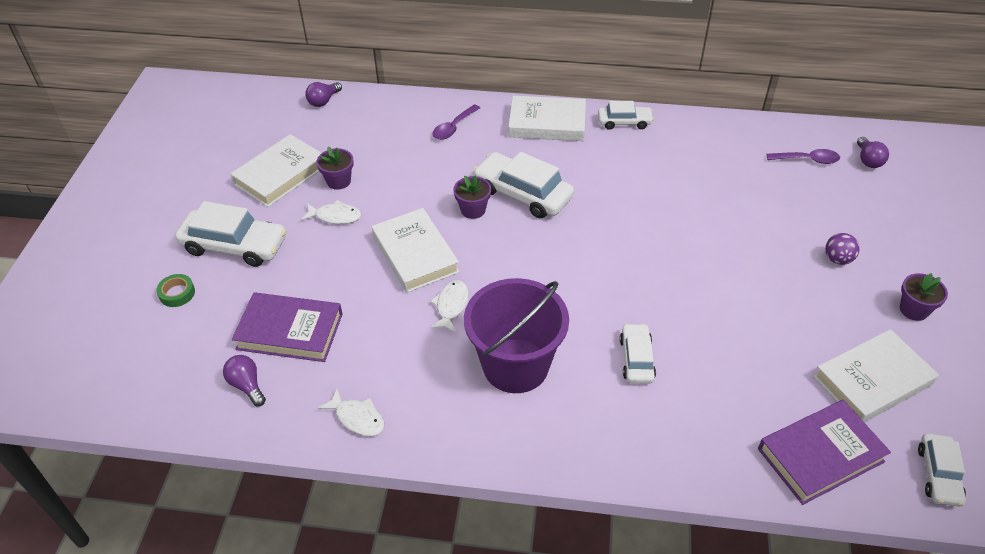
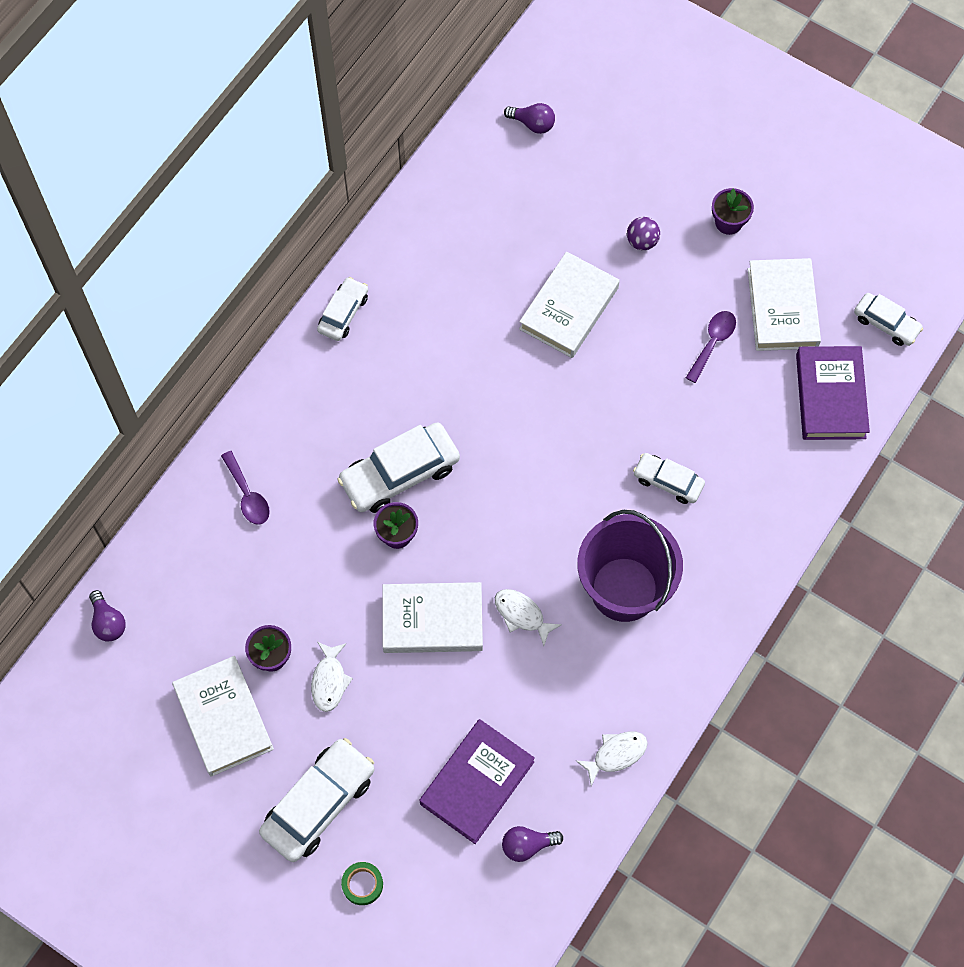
camera: 65 degrees left, 20 degrees up
white fish [301,200,361,224] -> white fish turned 150 degrees clockwise [311,642,353,712]
white book [508,96,586,141] -> white book moved to [519,251,619,358]
purple spoon [767,149,840,164] -> purple spoon moved to [686,311,736,383]

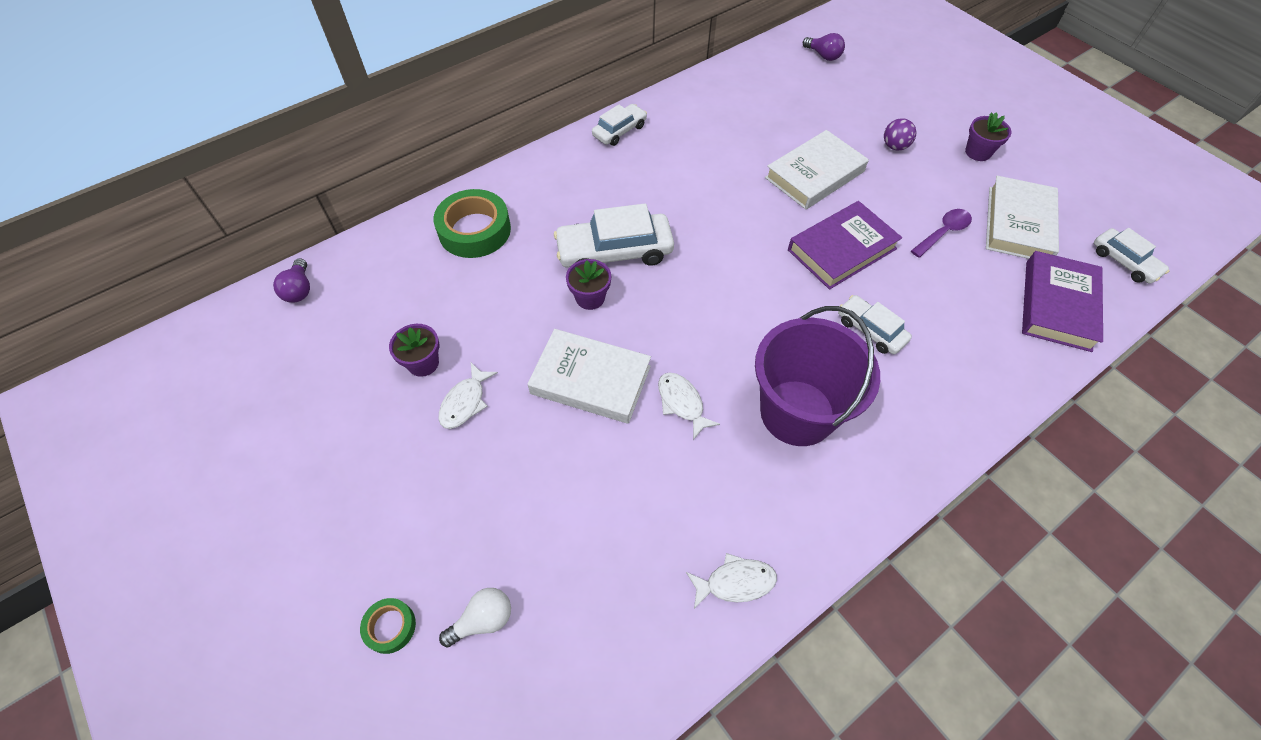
camera: 20 degrees right, 10 degrees down
white book [172,656,274,777] -> none
purple spoon [221,451,270,525] -> green tape [434,189,511,258]
white car [259,738,374,862] -> none
purple book [419,719,535,844] -> purple book moved to [788,201,902,290]
purple light bulb [502,826,563,862] -> none
none -> white light bulb [439,588,511,647]

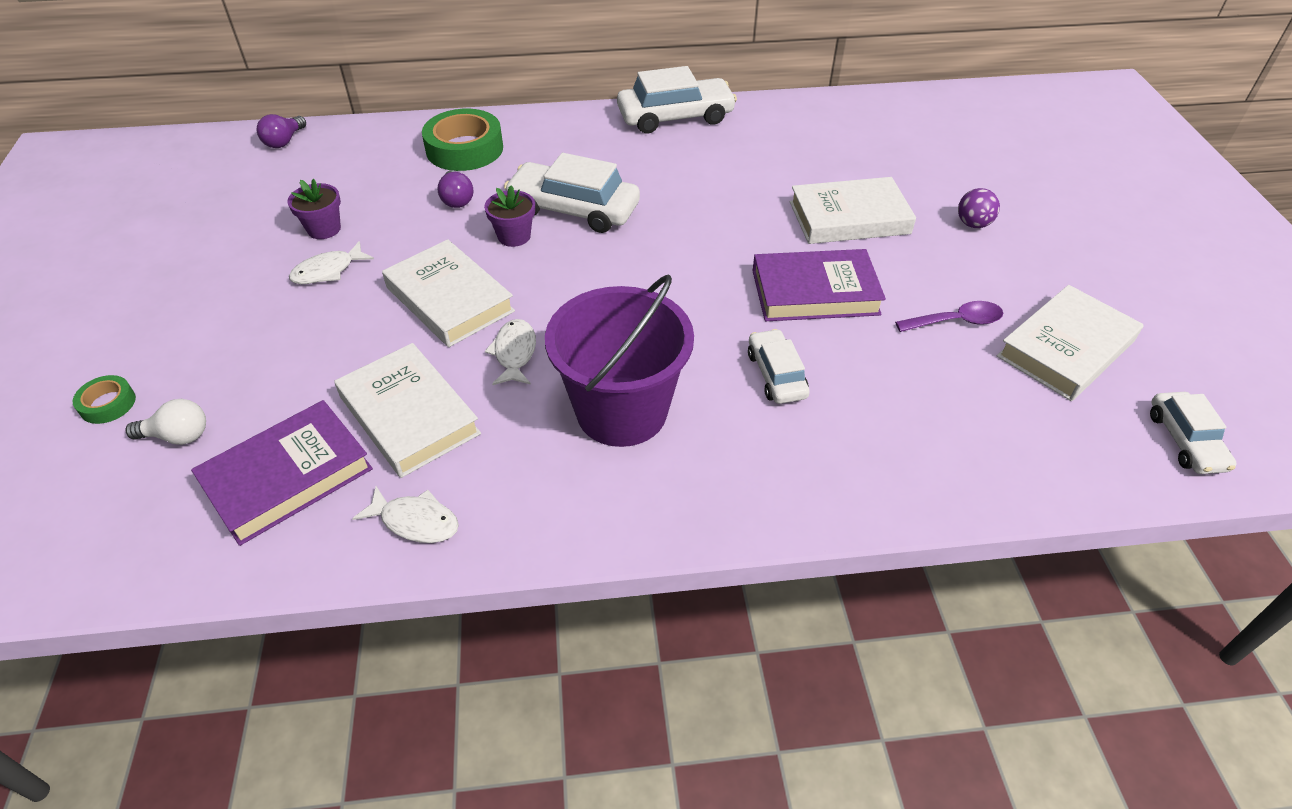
camera: 30 degrees right, 10 degrees down
white car [592,104,647,146] -> white car [617,66,737,134], size x1.71
purple light bulb [803,33,845,61] -> purple light bulb moved to [437,171,474,208]
purple flower pot [965,112,1012,161] -> none
purple book [1022,251,1103,352] -> purple book moved to [191,400,373,546]
none -> white book [334,343,481,478]

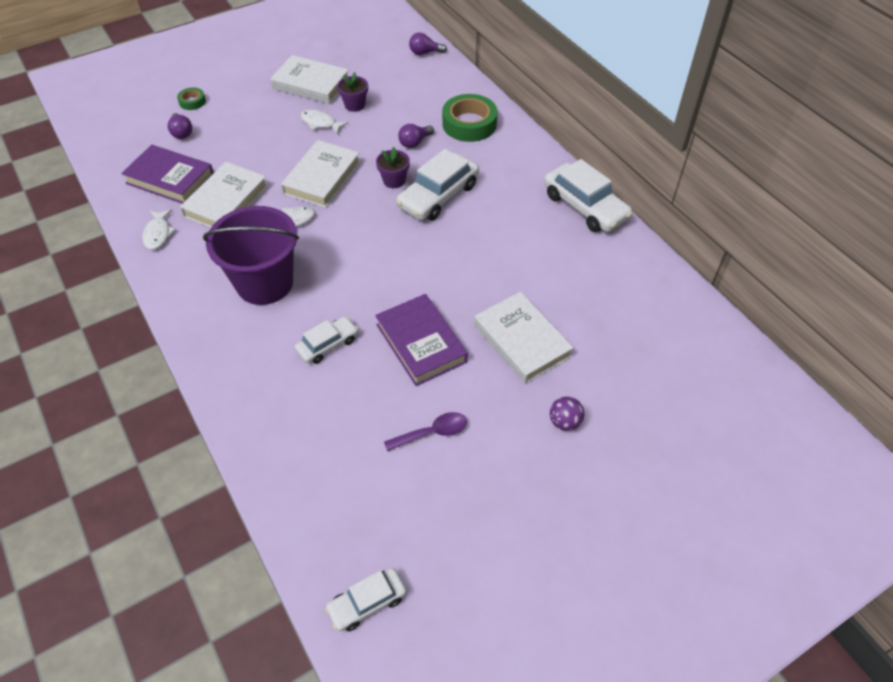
camera: 65 degrees right, 5 degrees up
white light bulb [126,399,206,445] -> purple light bulb [168,113,192,139]
white car [504,153,640,233] -> white car turned 135 degrees counterclockwise [396,149,479,221]
purple spoon [895,301,1003,332] -> purple spoon turned 75 degrees counterclockwise [384,412,467,451]
white book [997,285,1144,401] -> white book moved to [270,55,349,104]

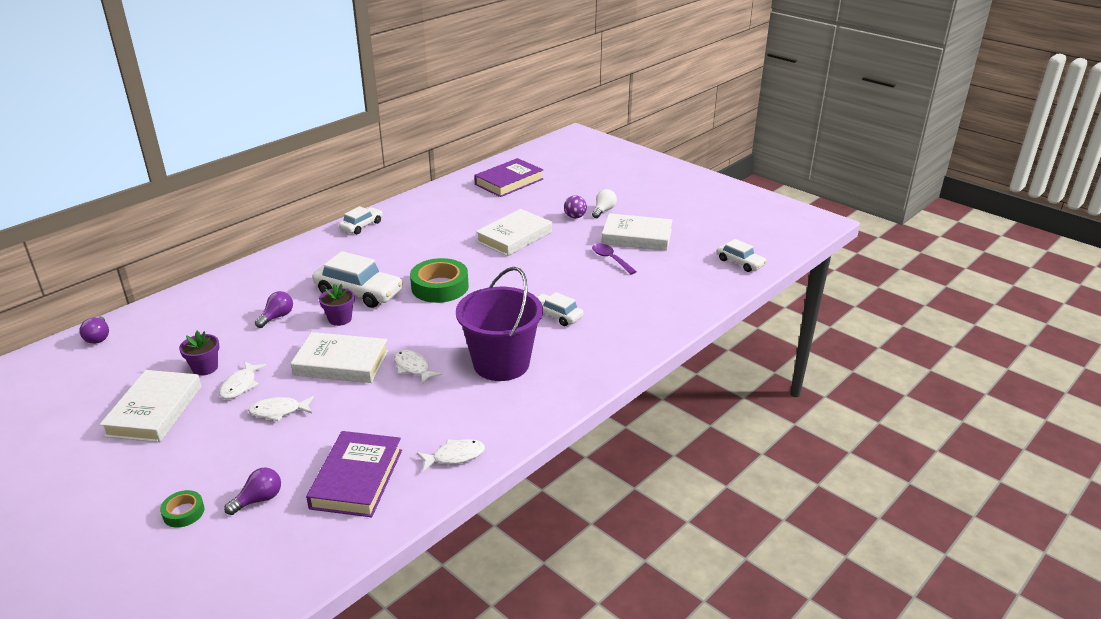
camera: 105 degrees left, 20 degrees down
white book [180,162,268,228] -> white book moved to [602,213,672,251]
purple book [375,294,468,386] -> purple book moved to [474,158,543,197]
purple light bulb [398,124,434,148] -> purple light bulb turned 90 degrees counterclockwise [255,291,293,328]
green tape [442,94,498,142] -> green tape moved to [410,258,469,303]
white car [544,159,633,232] -> white car [339,206,383,234], size x0.58
none -> white fish [248,396,314,422]
none -> white light bulb [592,189,617,218]

